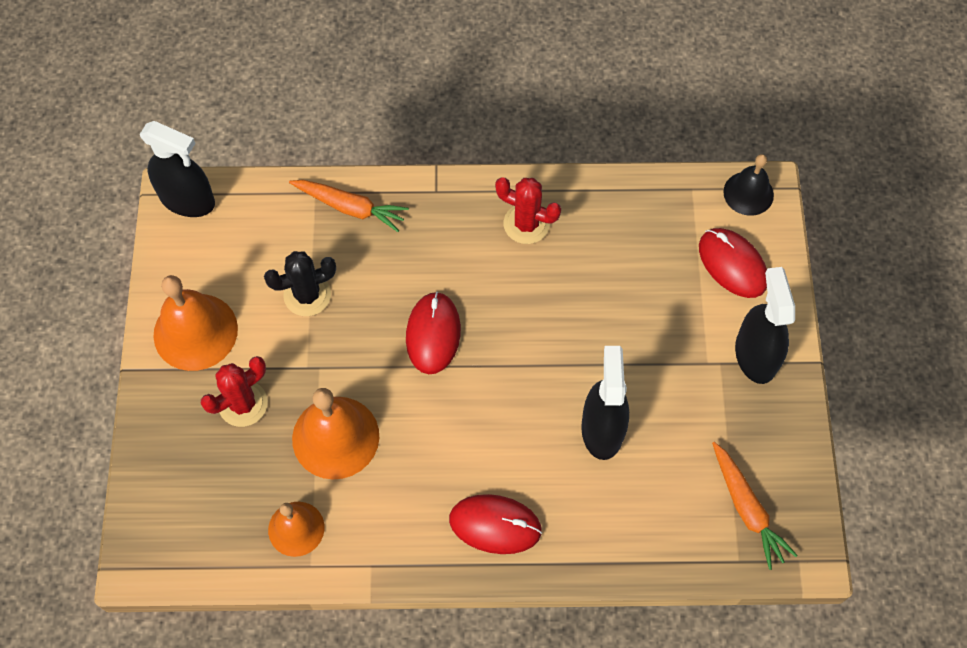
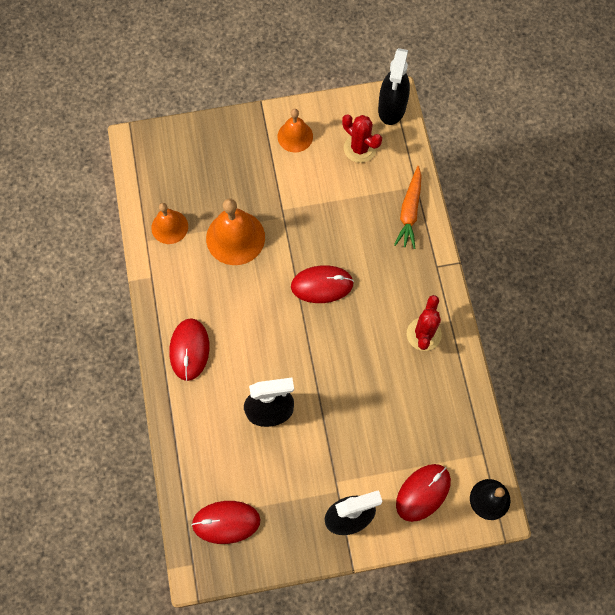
camera: 80 degrees right, 5 degrees up
orange bell [153,275,238,371] -> orange bell [278,109,313,152], size x0.63
red cactus [201,356,268,427] -> red cactus moved to [342,114,382,163]
black cactus [264,251,336,316] -> none
orange carrot [712,442,798,570] -> red mouse [191,501,261,544]

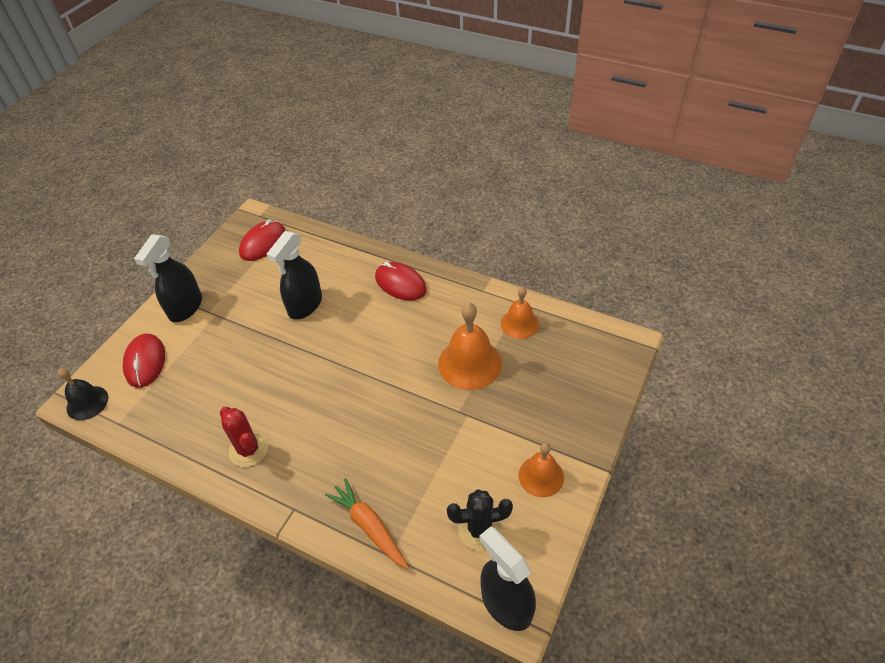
camera: 130 degrees right, 20 degrees down
red mouse [291,265,354,303] -> none
red cactus [342,114,382,163] -> black cactus [447,489,513,550]

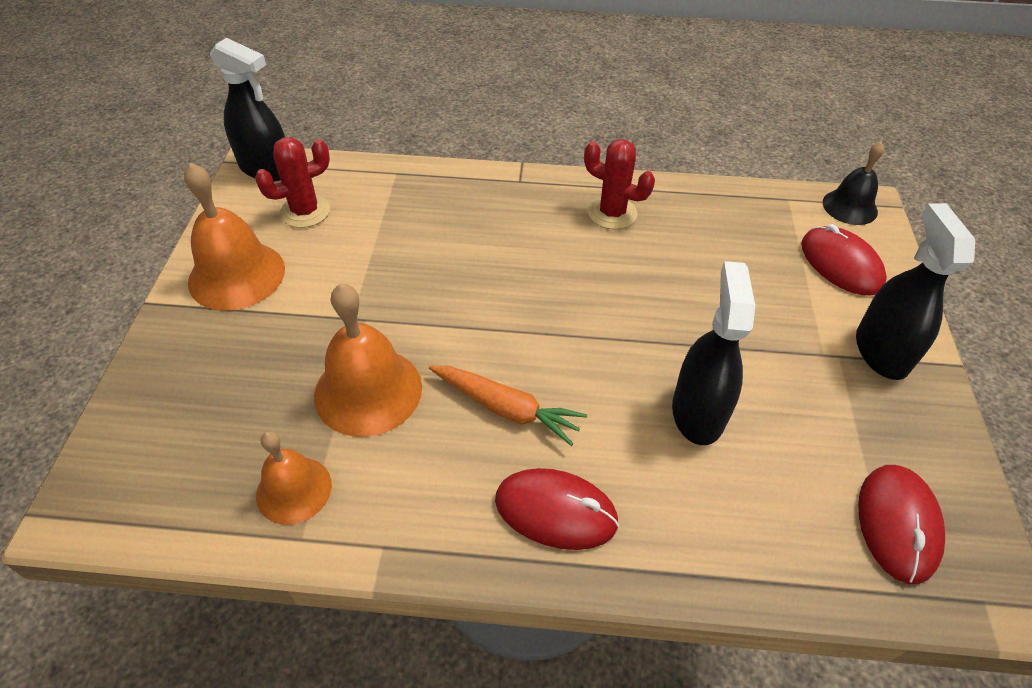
camera: 155 degrees right, 0 degrees up
orange carrot [325,478,409,569] -> orange carrot moved to [429,366,587,446]
black cactus [447,489,513,550] -> red cactus [255,137,330,228]
orange bell [518,442,564,497] -> orange bell [184,163,285,311], size x1.60

